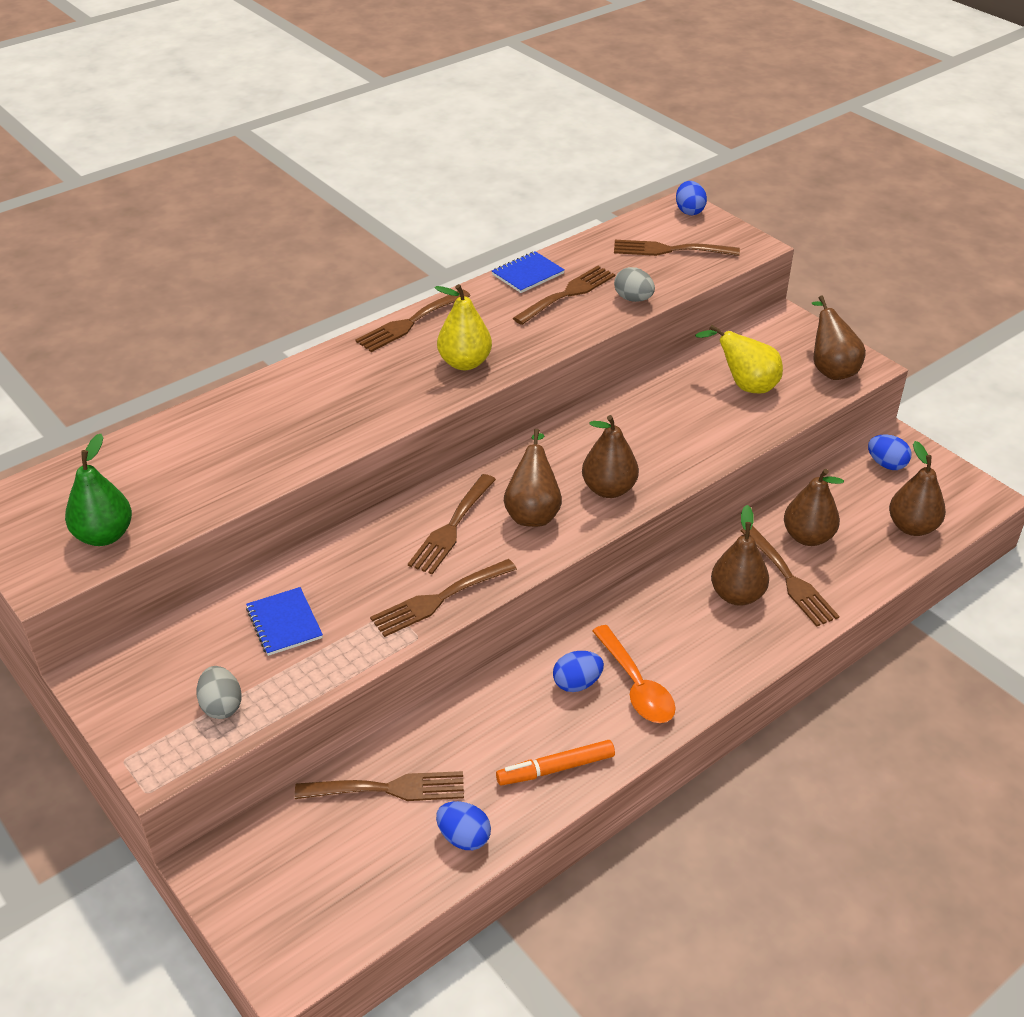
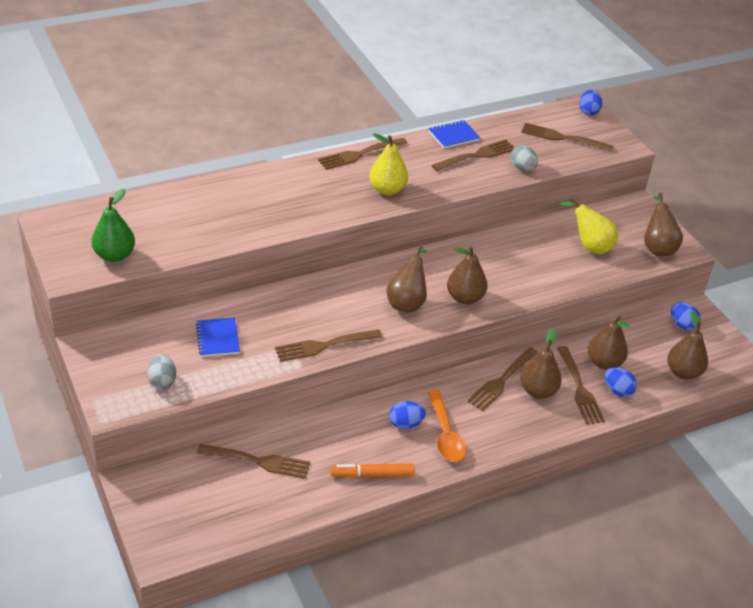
camera: 10 degrees right, 0 degrees up
brown fork [408,474,496,574] -> brown fork moved to [467,347,538,411]
blue egg [436,801,491,850] -> blue egg moved to [605,367,637,397]

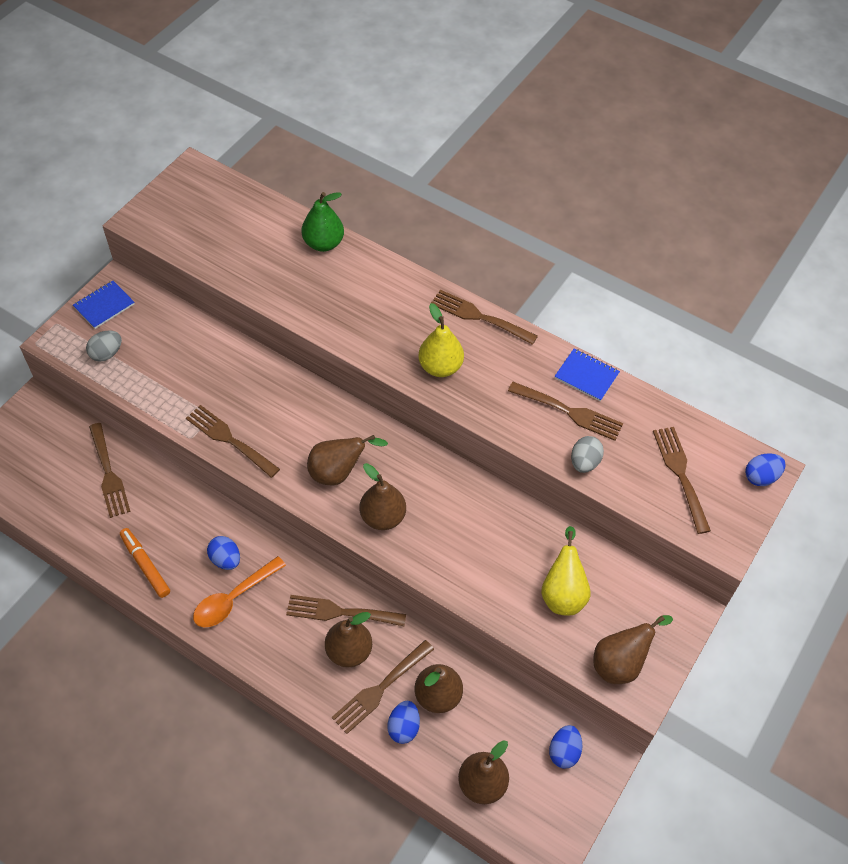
camera: 60 degrees right, 15 degrees up
green pear [92,189,135,262] -> green pear moved to [302,192,344,252]
blue notebook [195,317,240,357] -> blue notebook moved to [73,281,134,329]

